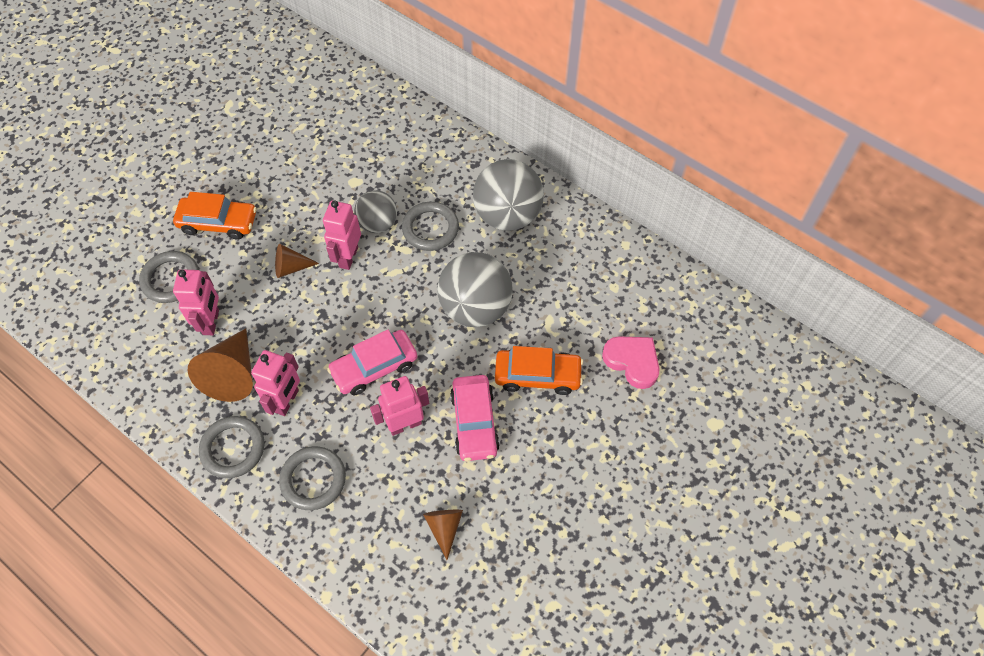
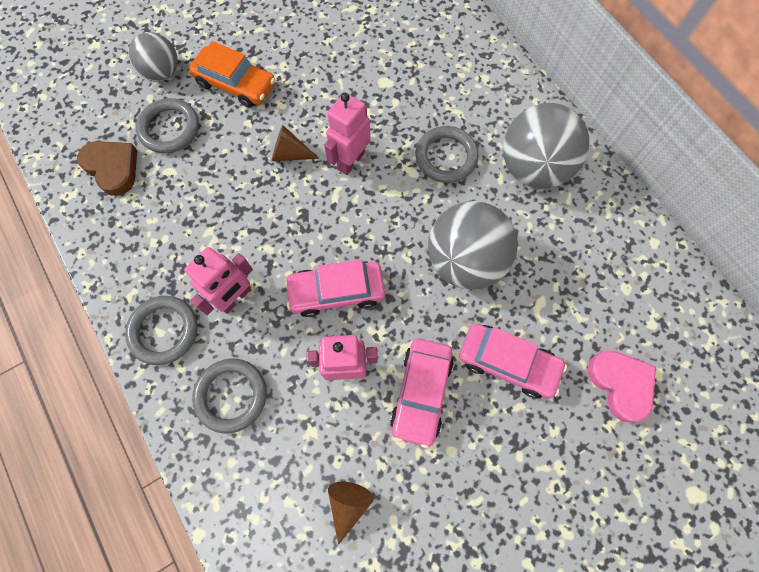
camera: 20 degrees right, 10 degrees up
pink robot [173,269,219,335] -> none
brown cone [188,328,253,402] -> none
grey ball [354,190,397,233] -> grey ball moved to [128,32,178,82]
orange car [495,346,583,395] -> pink car [459,323,567,399]
none -> brown heart [77,141,137,196]

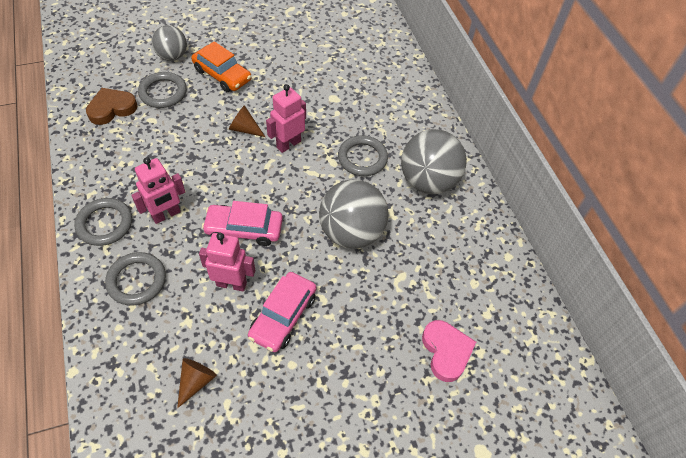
camera: 10 degrees right, 15 degrees down
brown heart [77,141,137,196] -> brown heart turned 90 degrees counterclockwise [86,88,138,125]
pink car [459,323,567,399] -> none

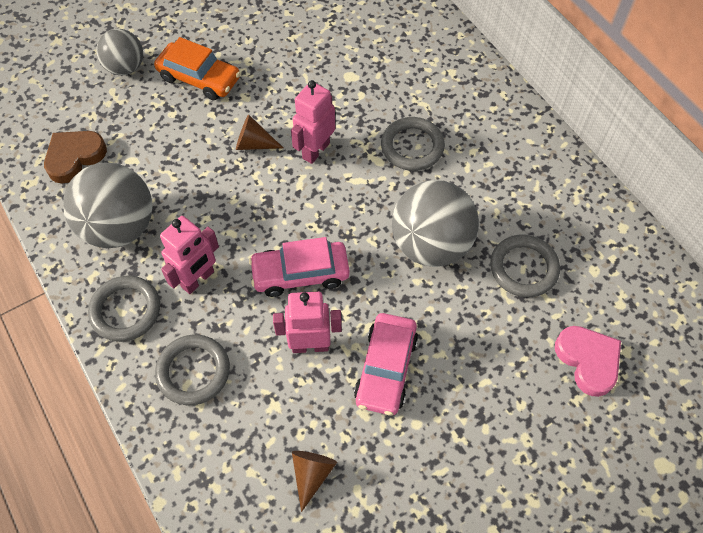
camera: 10 degrees left, 5 degrees up
grey ring [138,72,187,108] -> grey ring moved to [490,235,560,297]
grey ball [401,129,467,194] -> grey ball moved to [63,163,153,248]

